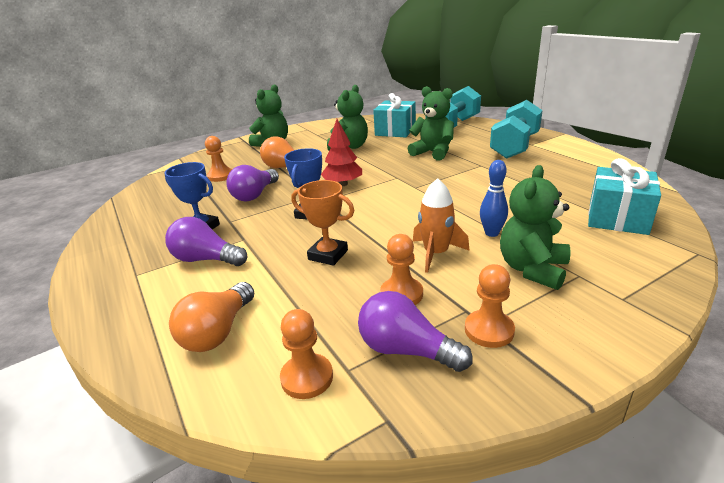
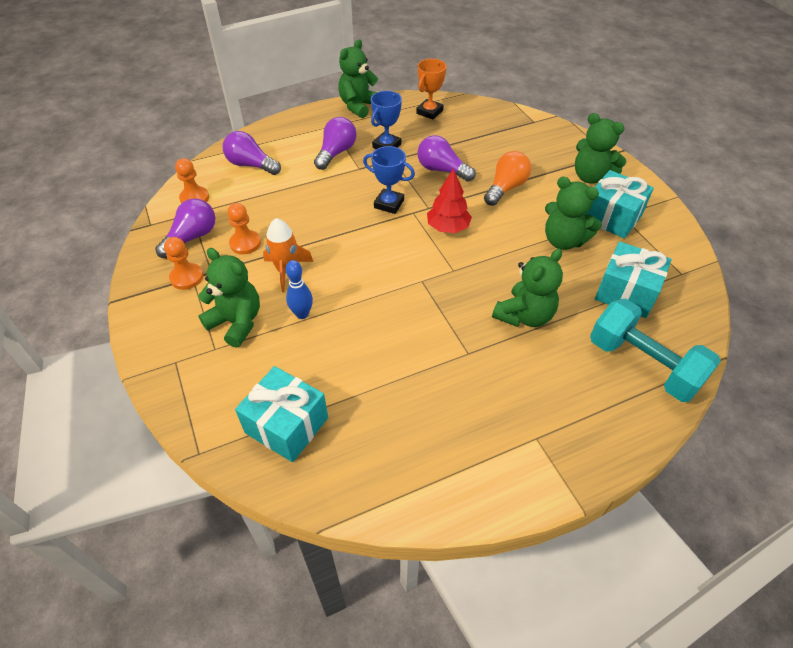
camera: 95 degrees right, 20 degrees up
orange light bulb [169,282,254,352] -> purple light bulb [222,131,281,175]
orange pawn [205,136,232,182] -> none
orange trophy [291,180,355,266] -> orange trophy moved to [416,59,447,120]
turquoise dumbbell [490,100,543,159] -> none
none -> green teddy bear [338,39,379,118]
none -> turquoise gift [585,170,654,239]

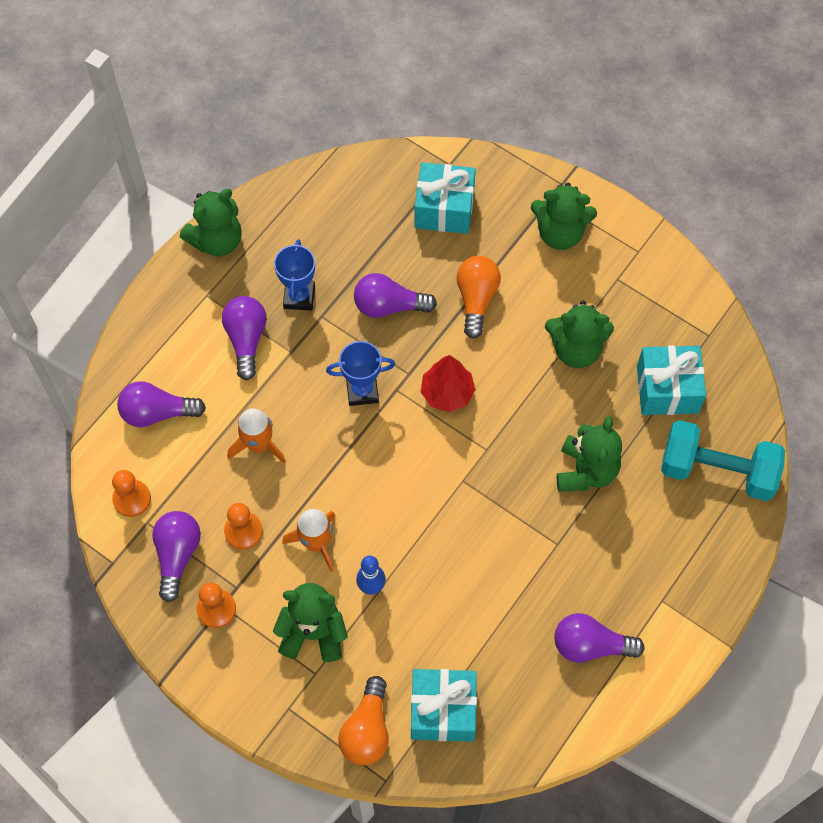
camera: 30 degrees left, 15 degrees up
green teddy bear [338,39,379,118] -> green teddy bear turned 135 degrees counterclockwise [180,189,242,256]
orange trophy [416,59,447,120] -> none
turquoise gift [585,170,654,239] -> turquoise gift moved to [415,162,476,234]
none -> orange rocket [228,408,286,464]
none -> orange light bulb [338,676,389,765]
none -> purple light bulb [554,613,645,663]

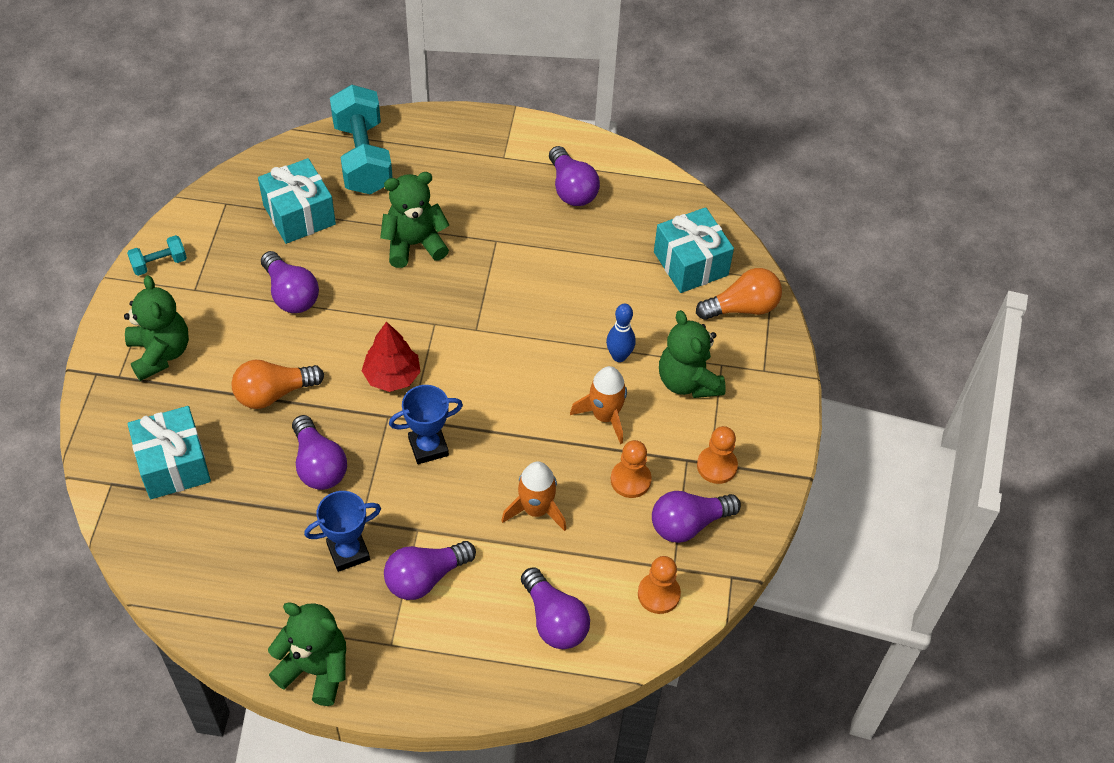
camera: 120 degrees left, 10 degrees down
blue trophy [326,341,395,406] -> blue trophy turned 75 degrees counterclockwise [389,385,463,464]
green teddy bear [545,301,614,368] -> purple light bulb [261,251,319,313]
none -> turquoise dumbbell [127,235,187,276]

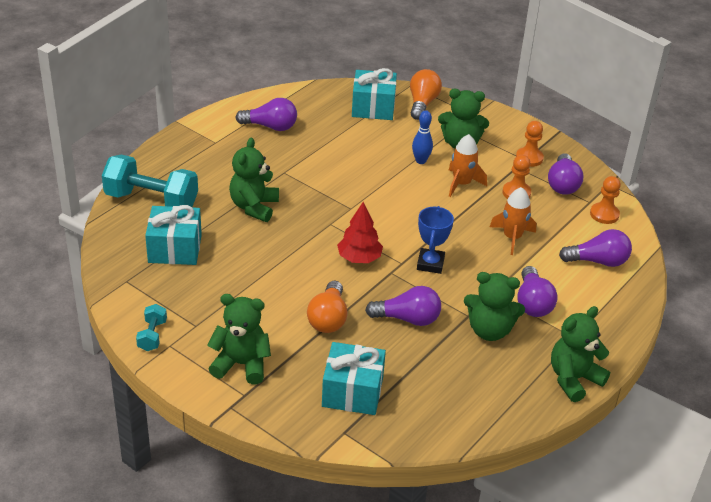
camera: 60 degrees left, 15 degrees down
purple light bulb [261,251,319,313] -> none
blue trophy [304,491,381,572] -> green teddy bear [464,272,525,341]

